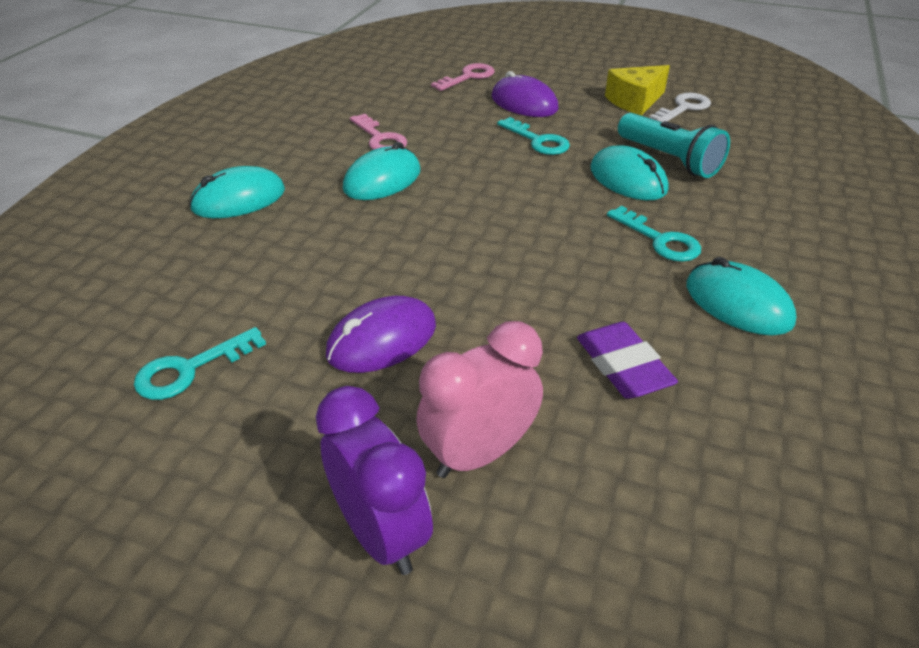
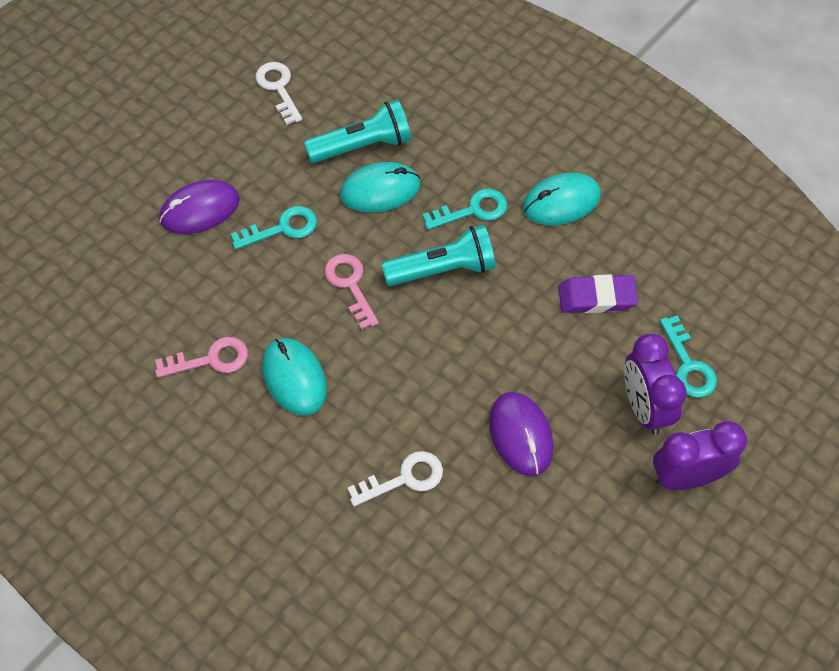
camera: 70 degrees left, 20 degrees up
turquoise key [134,327,266,400] -> turquoise key moved to [660,315,717,398]
turquoise mouse [189,166,285,218] -> none
pink clock [416,321,543,478] -> purple clock [624,334,687,435]
pink key [431,63,494,91] -> pink key moved to [324,254,379,330]
yellow cheese [605,65,670,115] -> none
none -> white key [348,451,443,506]
none -> turquoise flashlight [382,225,496,286]

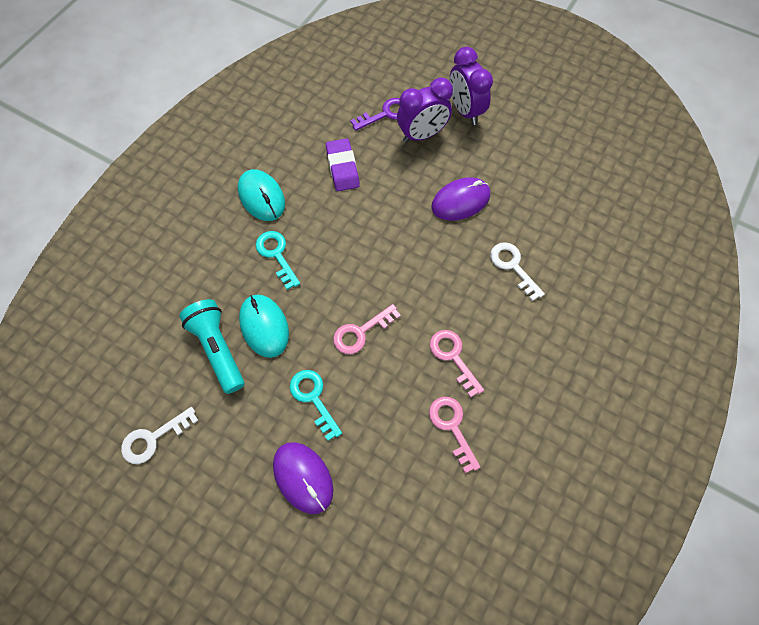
camera: 100 degrees left, 5 degrees up
turquoise mouse [262,338,327,416] -> pink key [430,330,484,398]
turquoise flashlight [382,225,496,286] -> none
turquoise key [660,315,717,398] -> purple key [350,98,400,131]

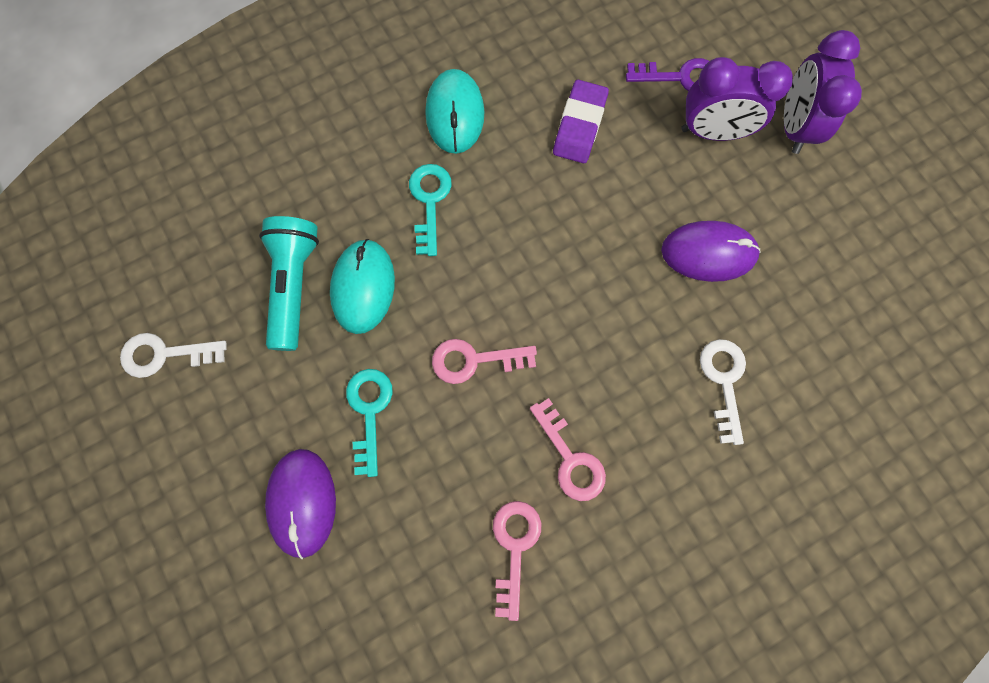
camera: 30 degrees right, 10 degrees up
pink key [430,330,484,398] -> pink key turned 150 degrees clockwise [530,398,606,501]

